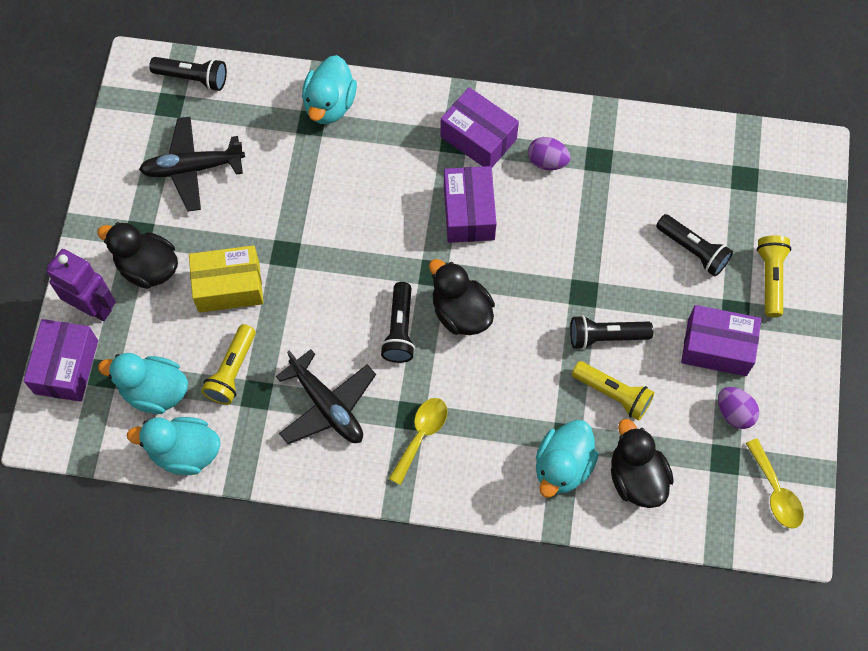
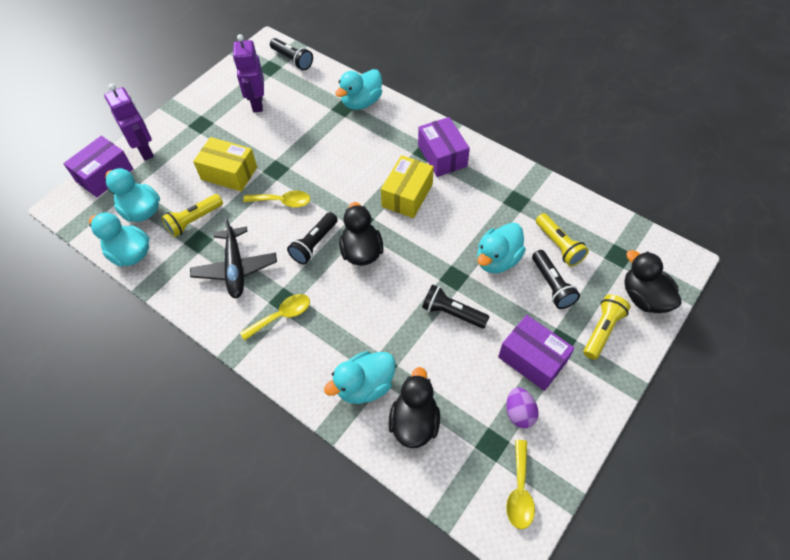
camera: 30 degrees right, 10 degrees down
black duck [97,222,178,289] -> black duck moved to [624,250,682,313]
black plane [139,117,245,212] -> purple robot [233,34,264,112]
purple box [444,166,497,243] -> yellow box [381,155,434,218]
purple egg [528,137,571,170] -> none
yellow flashlight [572,361,654,420] -> yellow flashlight moved to [536,213,589,267]
none -> yellow spoon [243,191,310,208]
none -> turquoise duck [477,223,526,273]

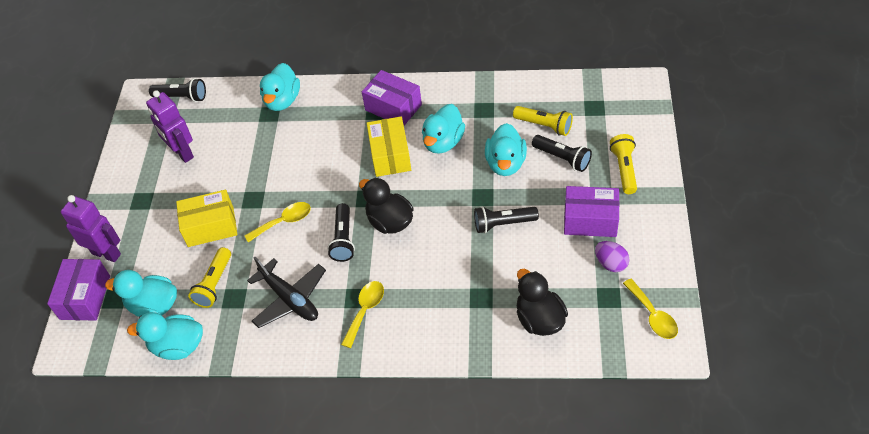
camera: 30 degrees left, 5 degrees down
turquoise duck [324,351,396,404] -> turquoise duck moved to [422,104,465,154]
black duck [624,250,682,313] -> none

